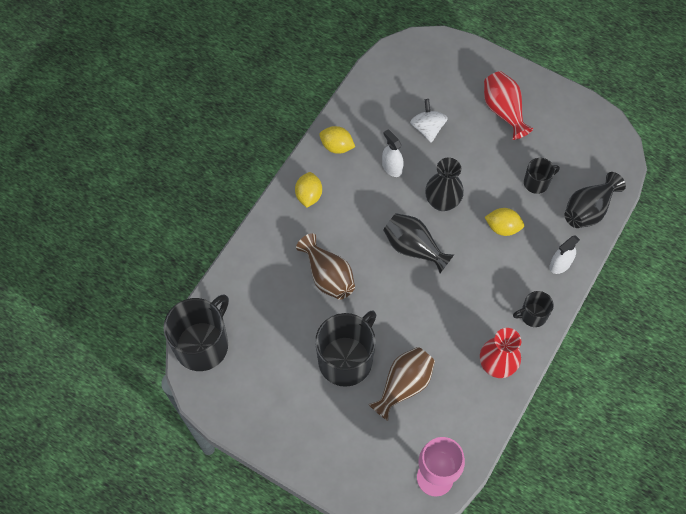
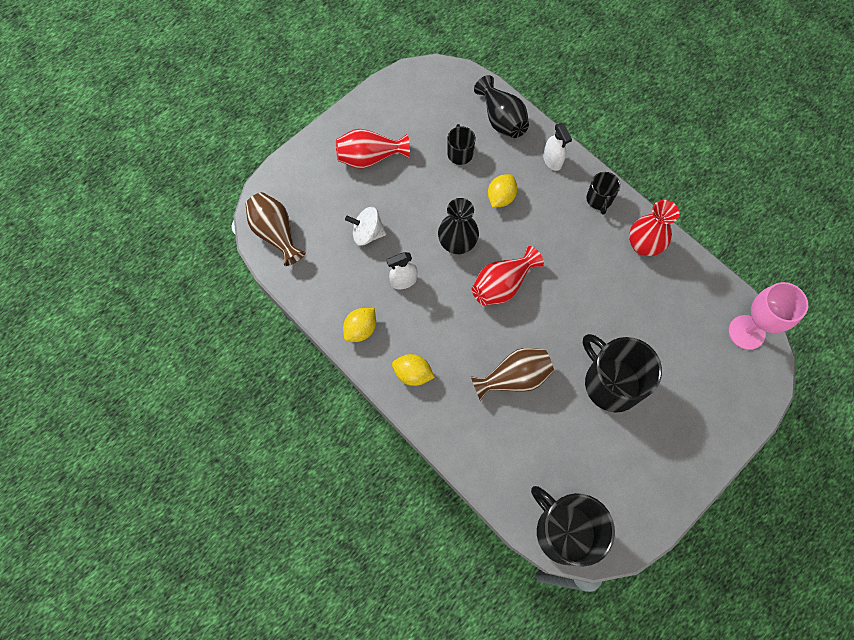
camera: 75 degrees left, 5 degrees up
brown vase [368,347,435,421] -> brown vase moved to [245,192,306,266]
black vase [383,213,454,273] -> red vase [472,246,544,306]

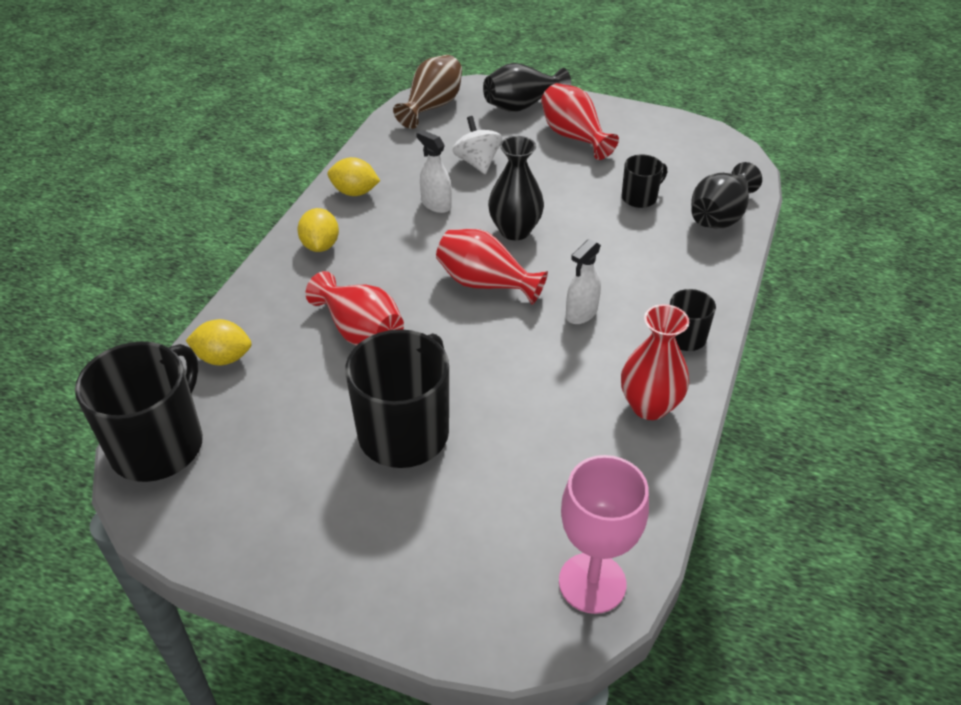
camera: 65 degrees right, 25 degrees down
brown vase [471,348,554,401] -> red vase [306,271,404,346]
yellow lemon [488,174,517,208] -> yellow lemon moved to [185,319,252,365]
white spray bottle [543,123,572,171] -> white spray bottle moved to [566,239,601,324]
none -> black vase [483,63,571,112]

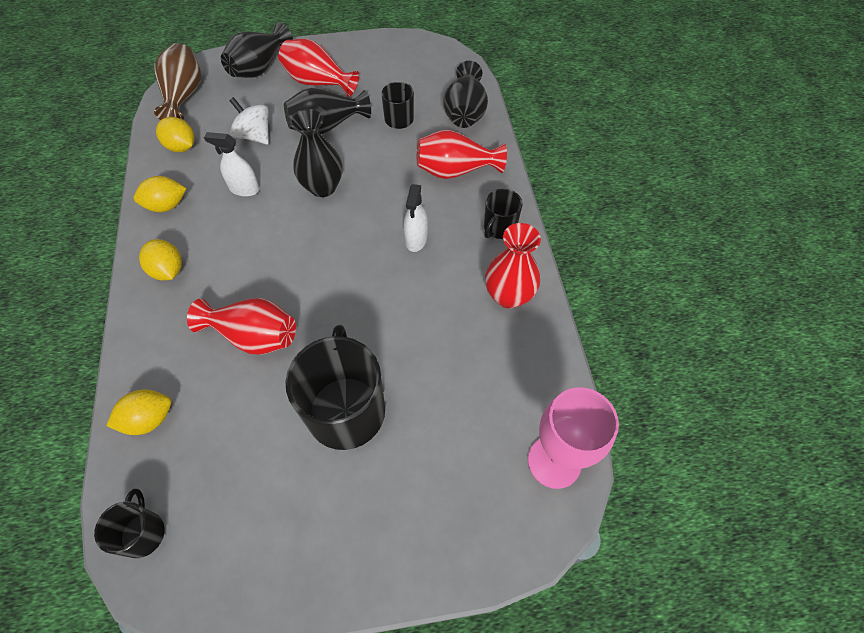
camera: 30 degrees left, 15 degrees up
black mug [75,342,203,482] -> black mug [94,489,165,558], size x0.50
red vase [436,229,548,305] -> red vase moved to [417,130,507,179]
none -> yellow lemon [156,117,195,152]
none -> black vase [284,88,371,134]

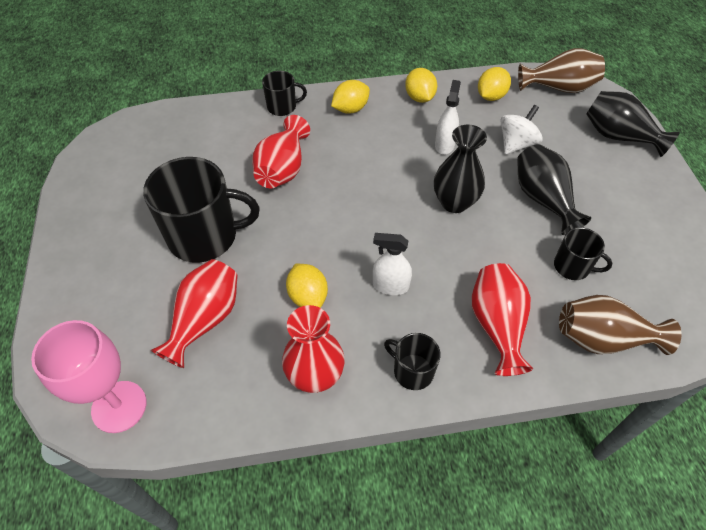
camera: 90 degrees right, 5 degrees down
black mug [94,489,165,558] -> black mug moved to [262,71,307,116]
yellow lemon [106,389,171,435] -> yellow lemon moved to [286,264,328,308]
red vase [278,39,359,97] -> red vase moved to [151,259,238,368]
black vase [444,61,488,128] -> brown vase [559,295,682,355]

